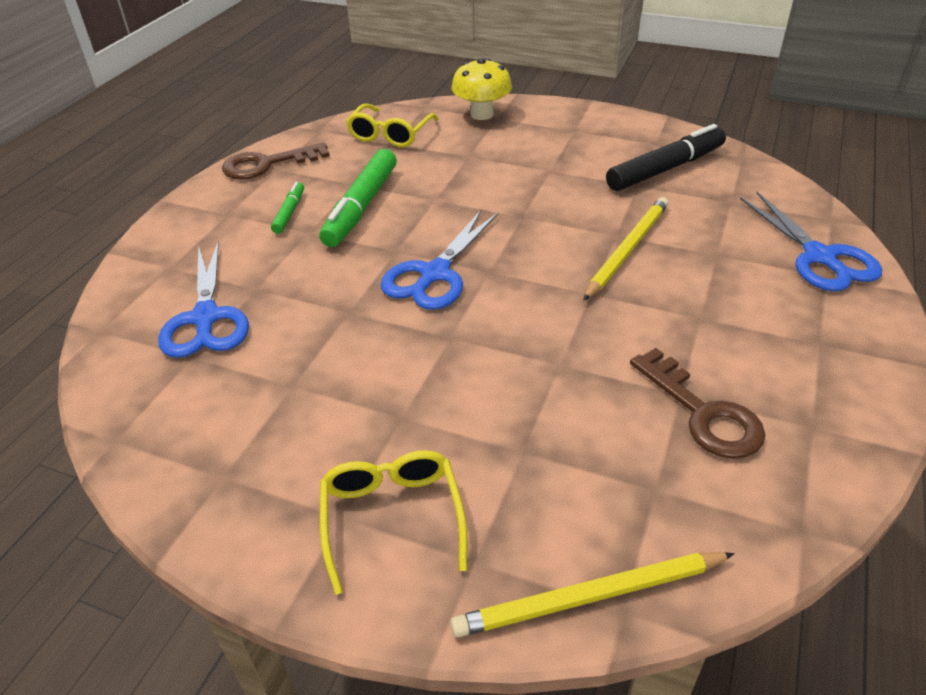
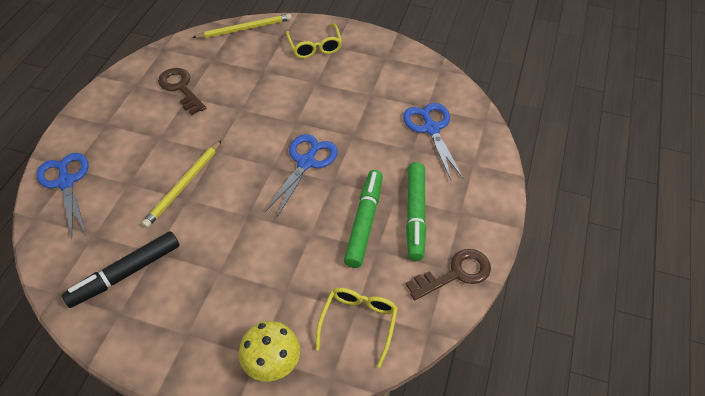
camera: 175 degrees right, 10 degrees up
green marker [271,182,304,234] -> green marker [406,162,426,261], size x1.97

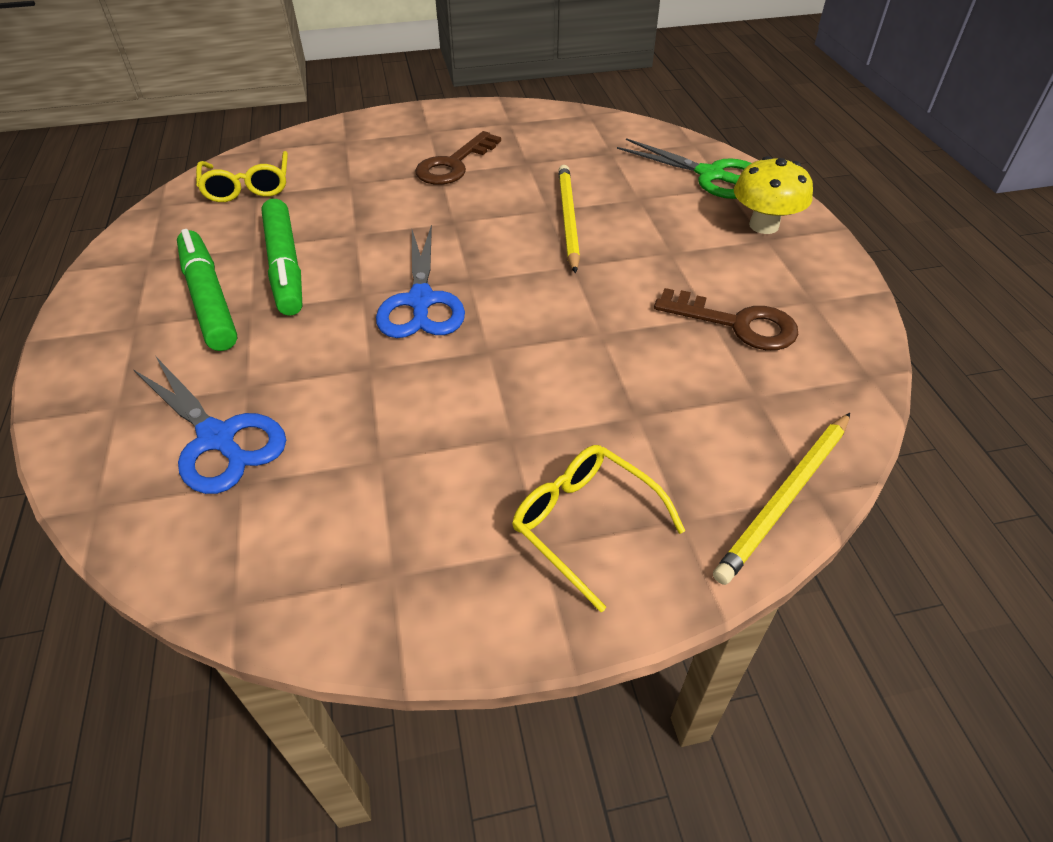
camera: 150 degrees right, 5 degrees down
blue scissors [37,153,88,239] -> green scissors [617,138,751,199]
black marker [62,231,179,308] -> none
yellow mushroom [239,321,300,382] -> yellow mushroom moved to [734,156,813,234]
brown key [406,249,491,300] -> brown key moved to [415,131,501,185]

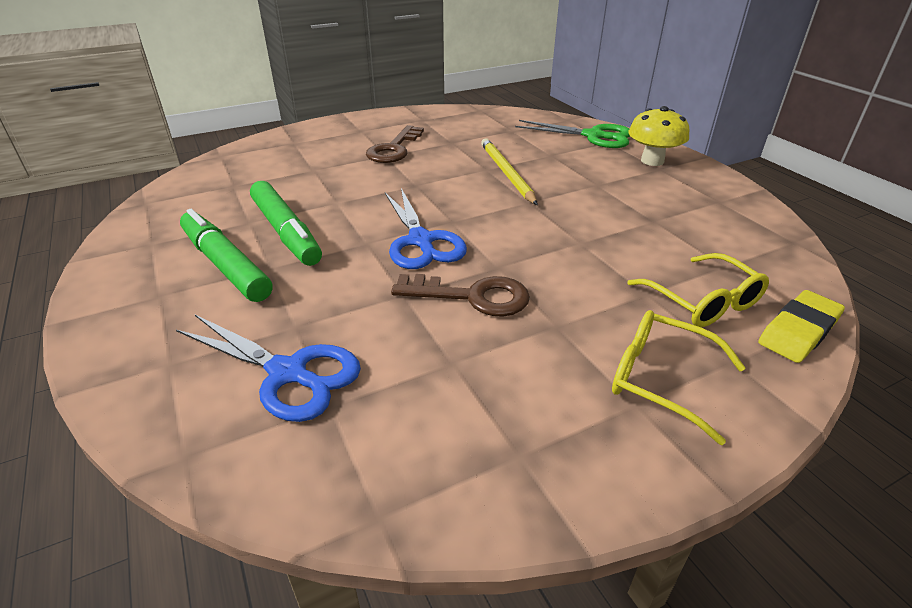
camera: 15 degrees left, 10 degrees down
yellow glasses [196,151,288,202] -> yellow glasses moved to [627,253,769,327]
brown key [654,288,799,350] -> brown key moved to [391,274,530,317]
yellow pencil [713,413,850,585] -> yellow eraser [758,290,845,363]

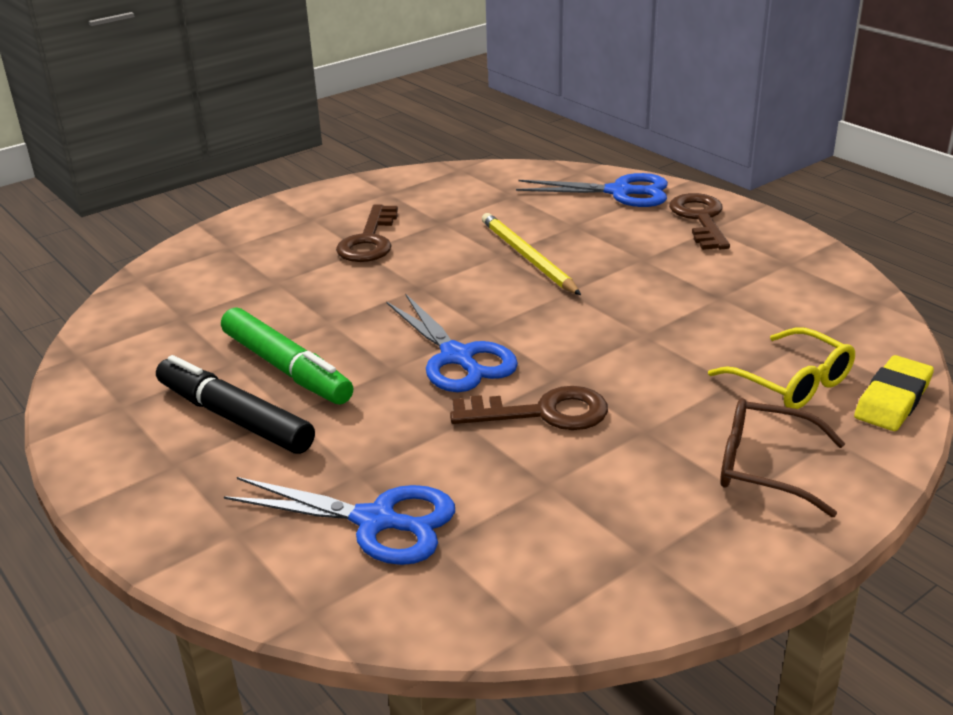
camera: 10 degrees left, 5 degrees down
green marker [180,209,273,302] -> black marker [156,355,315,454]
green scissors [515,120,630,148] -> blue scissors [516,173,668,207]
yellow glasses [612,310,746,445] -> brown glasses [720,398,845,517]
yellow mushroom [628,106,689,166] -> brown key [669,193,730,250]

